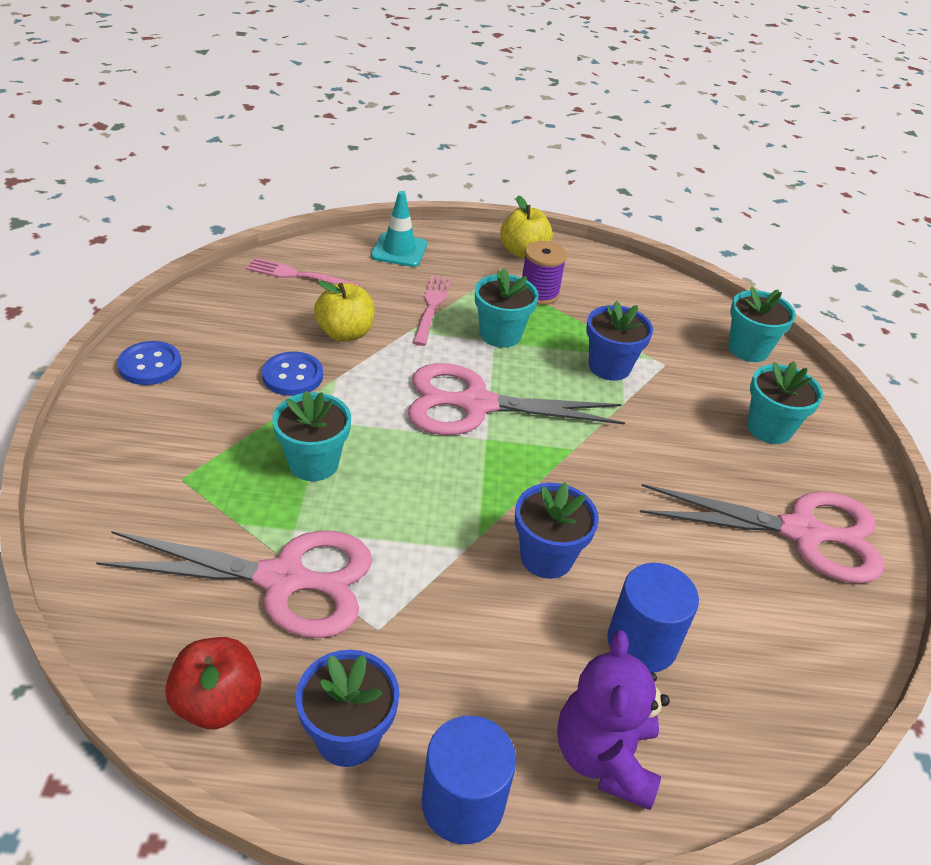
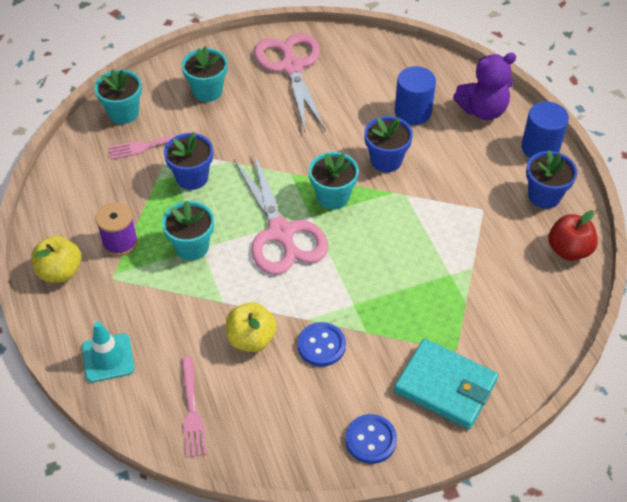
camera: 110 degrees left, 10 degrees up
pink scissors [96,531,372,638] -> none
turquoise flower pot [272,391,351,481] -> turquoise flower pot moved to [309,152,359,210]
pink fork [413,276,451,346] -> pink fork moved to [108,131,199,160]
none -> turquoise wallet [394,339,498,429]

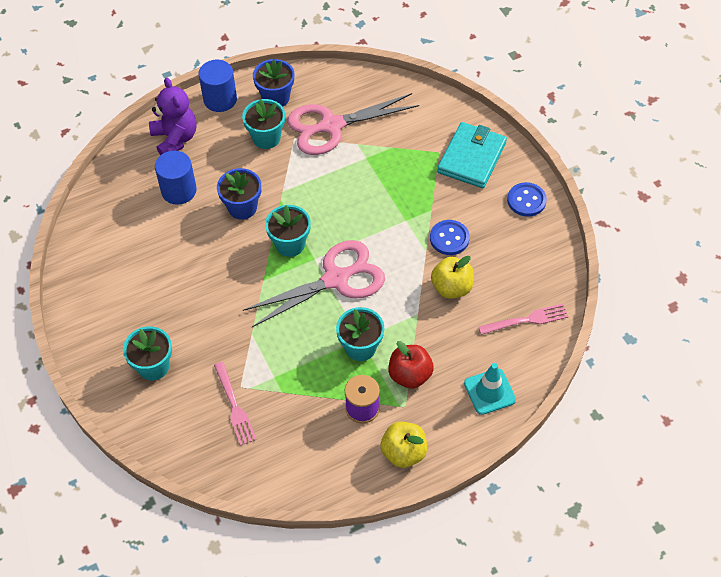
camera: 95 degrees left, 5 degrees up
turquoise flower pot [94,69,142,124] -> turquoise flower pot moved to [242,99,285,149]
blue flower pot [164,132,213,190] -> none
pink scissors [254,33,325,131] -> pink scissors moved to [287,93,419,155]
red apple [548,210,598,261] -> red apple moved to [388,341,434,389]

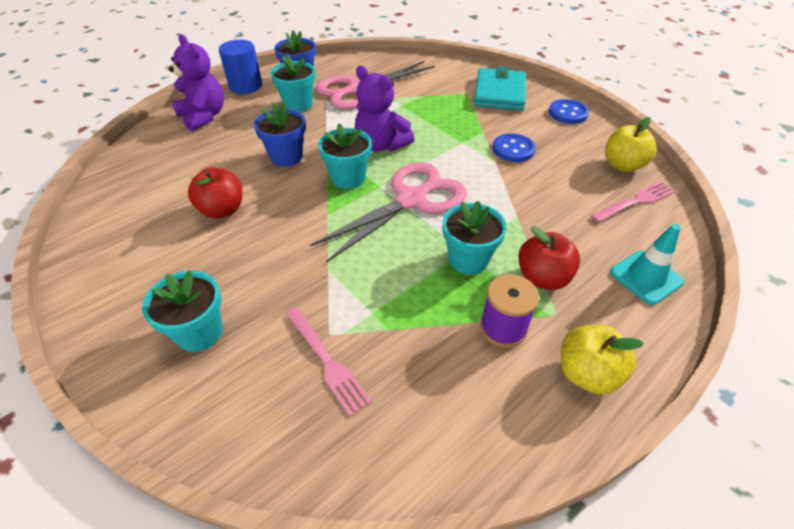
camera: 15 degrees left, 10 degrees down
blue cylinder [155,151,197,205] -> none
yellow apple [431,256,474,299] -> yellow apple moved to [605,117,657,172]
none -> red apple [188,168,242,219]
none -> purple teddy bear [355,66,414,152]

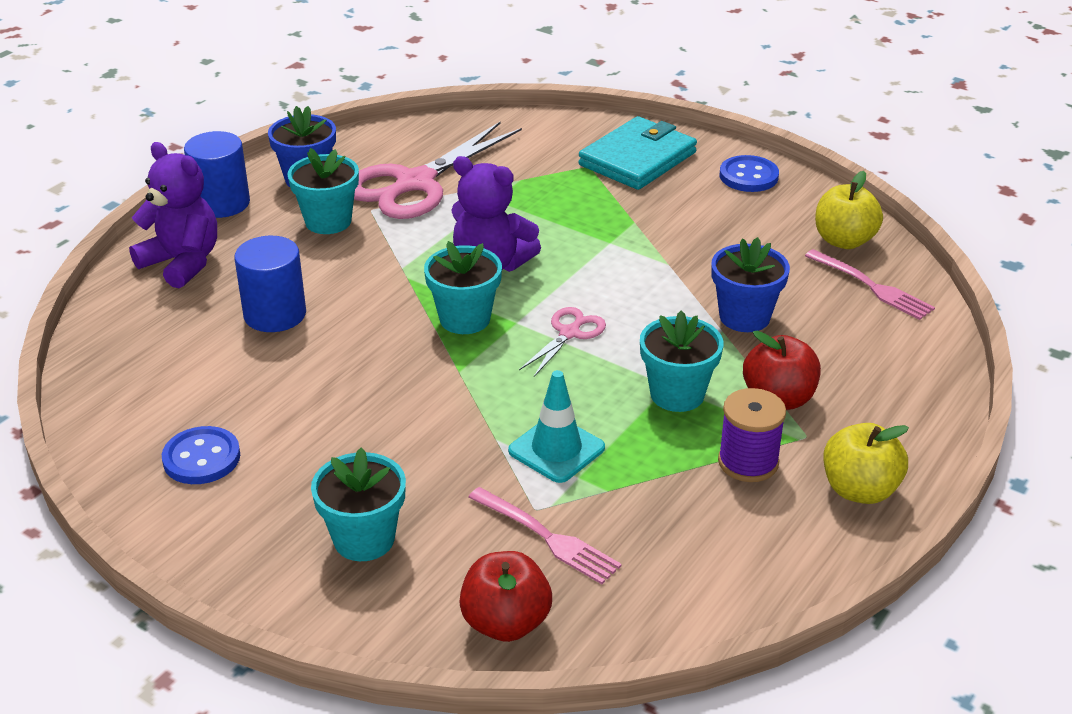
camera: 15 degrees left, 10 degrees down
red apple [188,168,242,219] -> red apple moved to [459,551,552,642]
blue flower pot [254,103,306,167] -> blue flower pot moved to [712,237,790,332]
pink scissors [310,162,467,262] -> pink scissors [519,307,606,377], size x0.48
turquoise wallet [474,67,526,111] -> turquoise wallet turned 45 degrees clockwise [578,116,697,190]
blue button [492,133,536,162] -> blue button moved to [162,426,240,484]
pink fork [590,181,676,223] -> pink fork turned 90 degrees clockwise [805,249,935,320]
turquoise traffic cone [610,224,684,305] -> turquoise traffic cone moved to [508,370,605,483]
none -> blue cylinder [234,236,306,332]

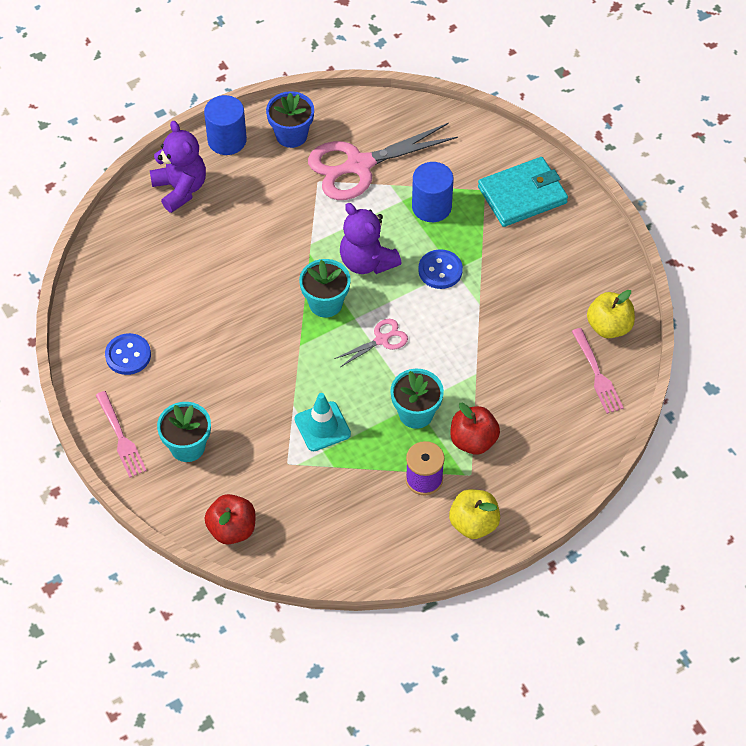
camera: 25 degrees right, 20 degrees up
blue cylinder [234,236,306,332] -> blue cylinder moved to [412,162,453,222]
turquoise flower pot [287,148,359,234] -> none
pink fork [468,487,622,584] -> pink fork moved to [95,391,147,478]
blue flower pot [712,237,790,332] -> none
blue button [720,155,779,192] -> blue button moved to [418,249,463,289]

